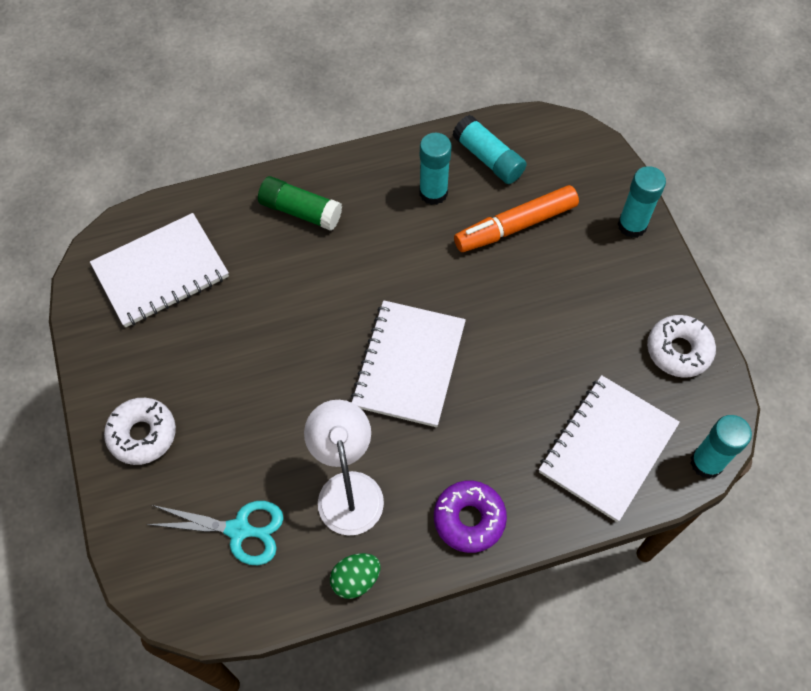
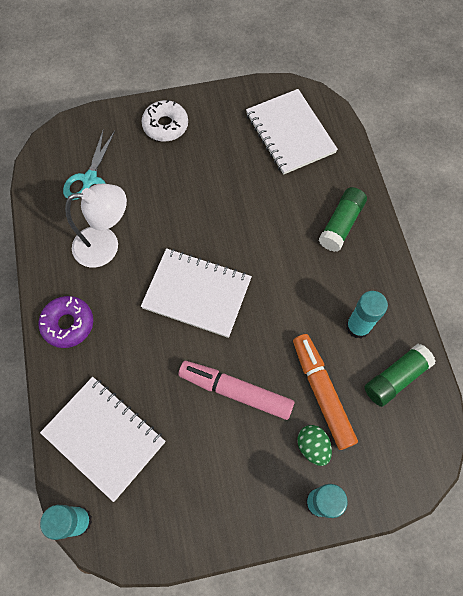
camera: 95 degrees right, 5 degrees up
green egg [330,553,380,599] -> green egg moved to [298,425,332,466]
turquoise glue stick [453,115,527,184] -> green glue stick [364,344,435,407]
white donut [647,315,716,378] -> none
none -> pink marker [179,361,294,420]

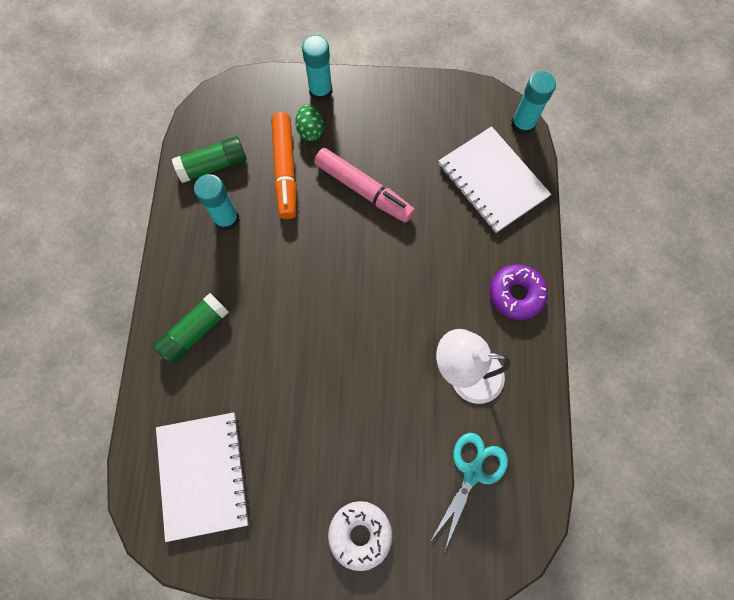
camera: 165 degrees left, 5 degrees up
white notebook [141,248,252,338] -> none

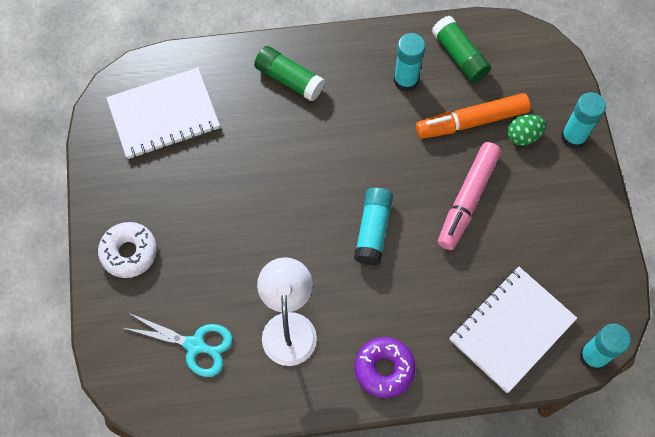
camera: 80 degrees right, 5 degrees down
none -> turquoise glue stick [354,188,393,265]

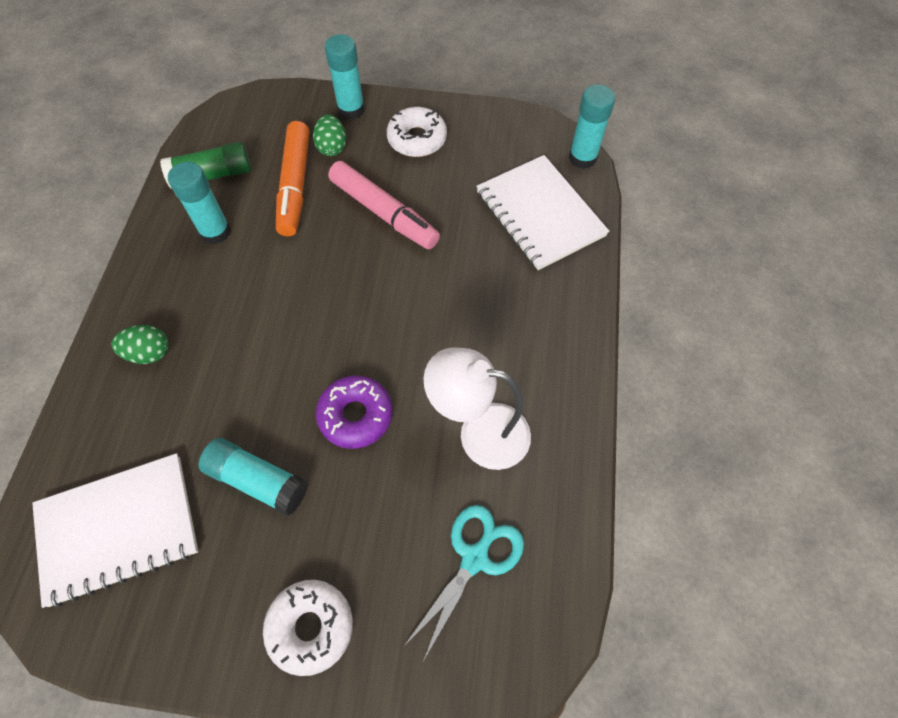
camera: 75 degrees left, 5 degrees down
white notebook [106,68,220,159] -> white notebook turned 75 degrees clockwise [32,453,198,608]
green glue stick [254,46,325,101] -> green egg [111,325,169,364]
turquoise glue stick [354,188,393,265] -> turquoise glue stick moved to [198,438,308,516]
purple donut [355,337,416,398] -> purple donut moved to [316,376,393,449]
none -> white donut [387,107,447,157]

